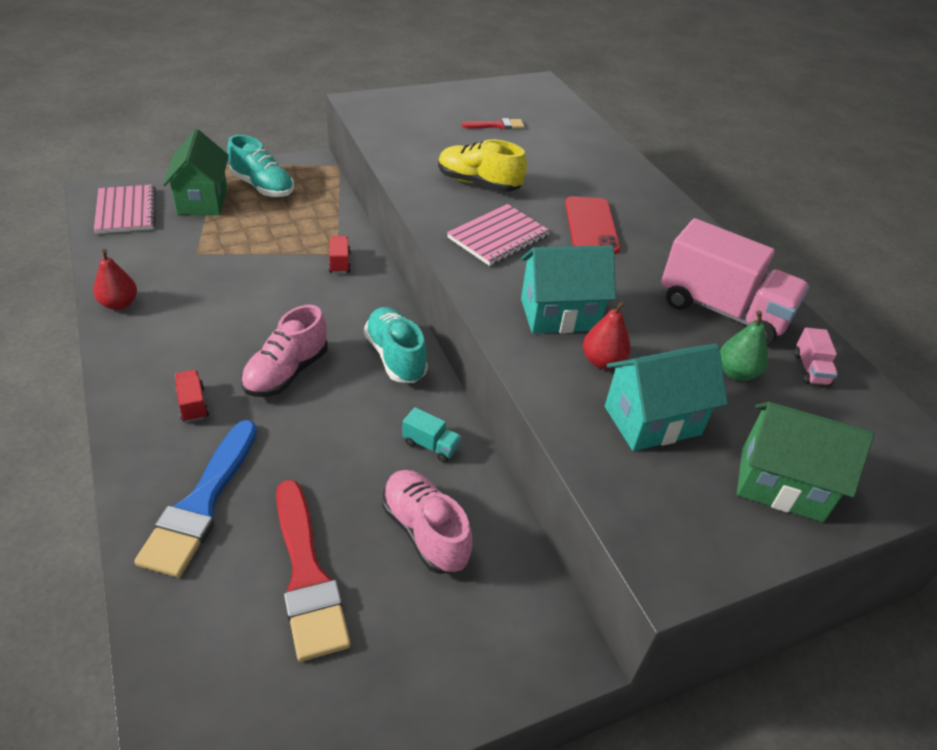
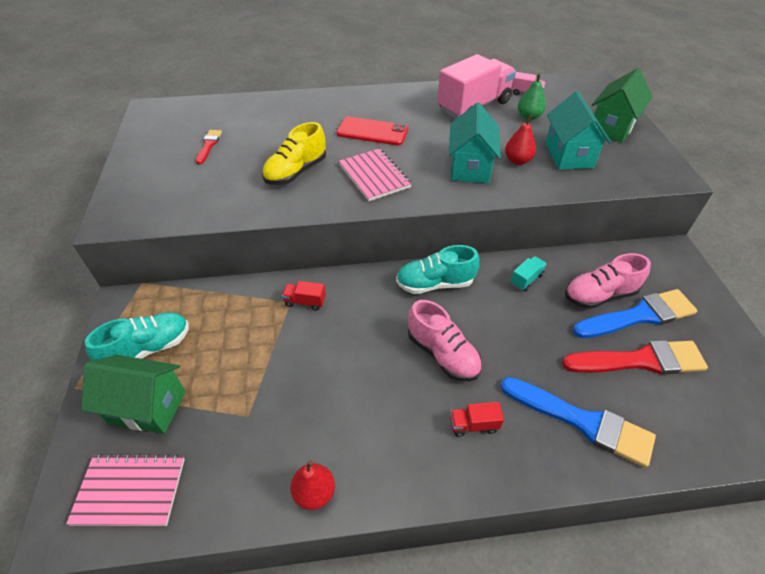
camera: 70 degrees left, 5 degrees up
none -> blue brush [573,289,697,338]

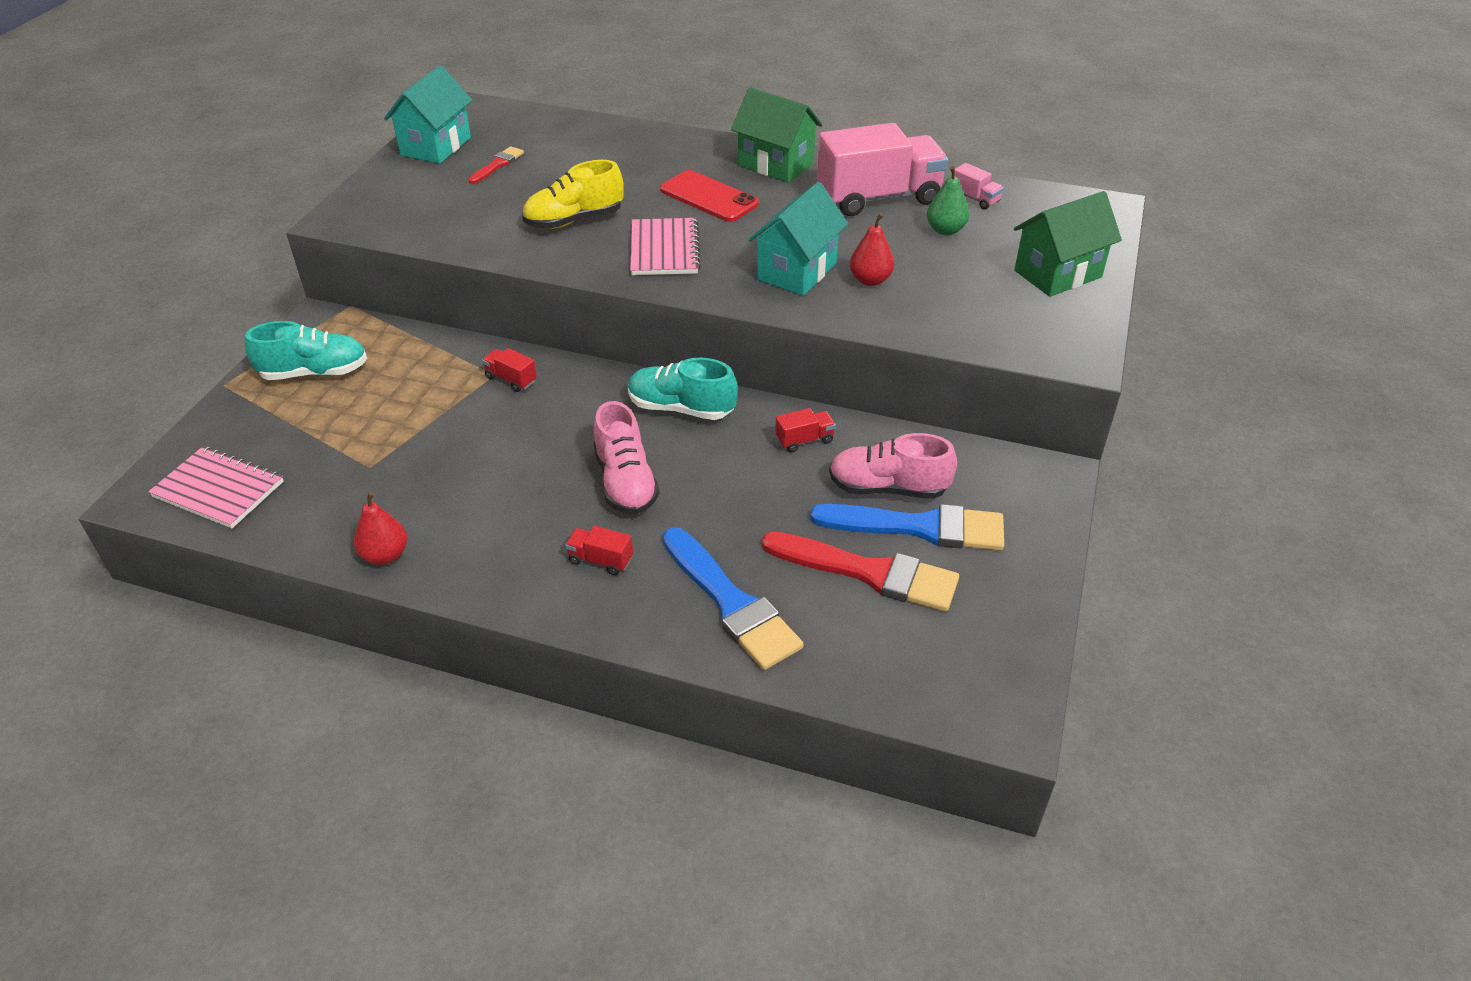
camera: 25 degrees right, 5 degrees down
green house [81,355,186,434] -> green house moved to [731,87,822,183]
turquoise truck [510,256,547,291] -> red truck [775,408,836,452]
turquoise house [545,91,611,170] -> turquoise house moved to [384,66,472,164]

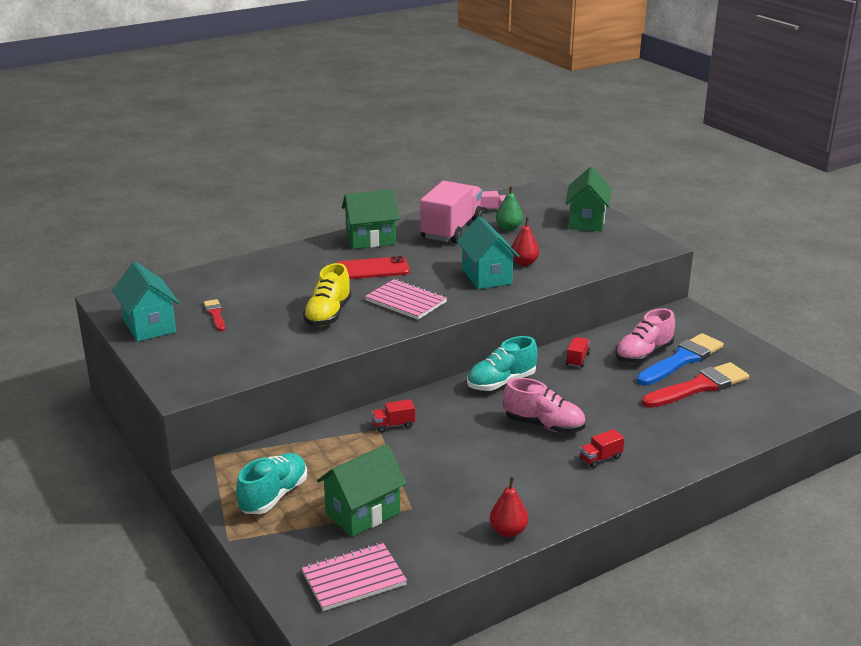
camera: 50 degrees left, 15 degrees down
blue brush [663,527,803,670] -> none
none -> green house [317,444,407,537]

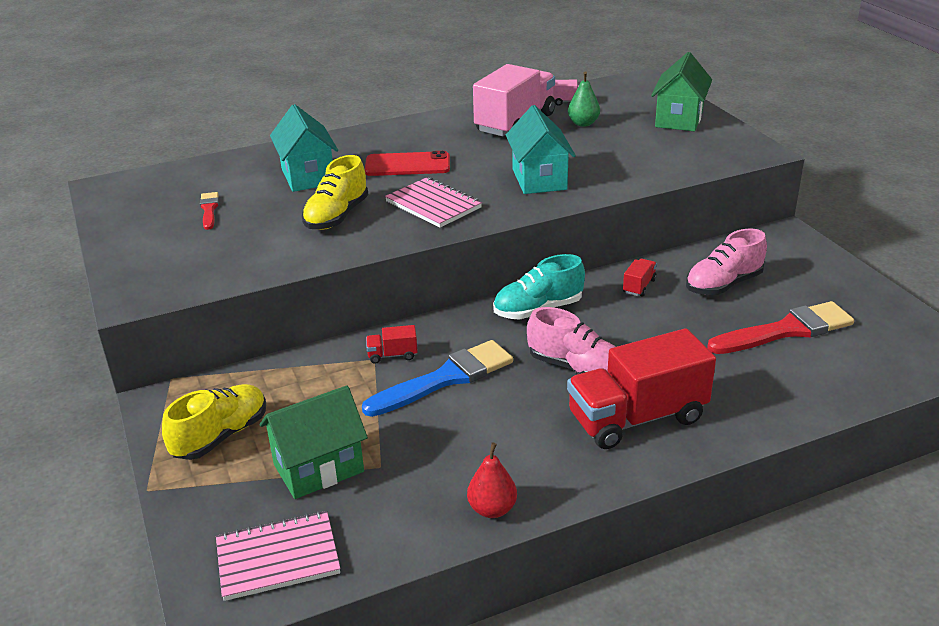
camera: 10 degrees right, 5 degrees up
turquoise house [112,261,179,342] -> turquoise house moved to [270,104,338,192]
turquoise shoe [236,453,307,514] -> yellow shoe [162,384,266,460]
green house [342,189,399,249] -> none
red pear [512,217,539,266] -> none
red truck [580,429,625,468] -> red truck [567,328,716,449], size x2.44
blue brush [637,333,724,386] -> blue brush moved to [362,340,513,417]

